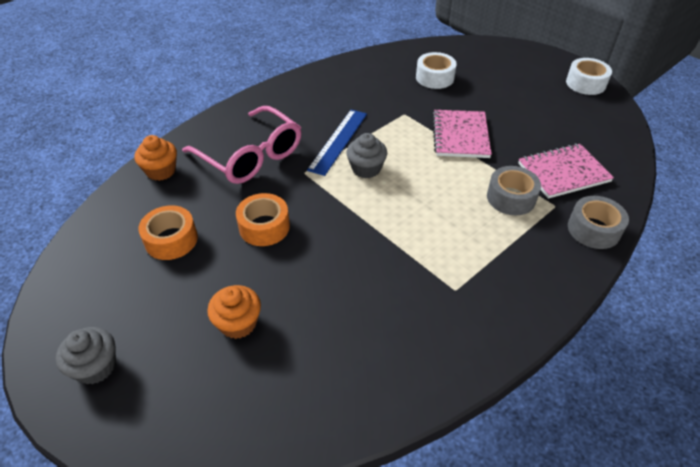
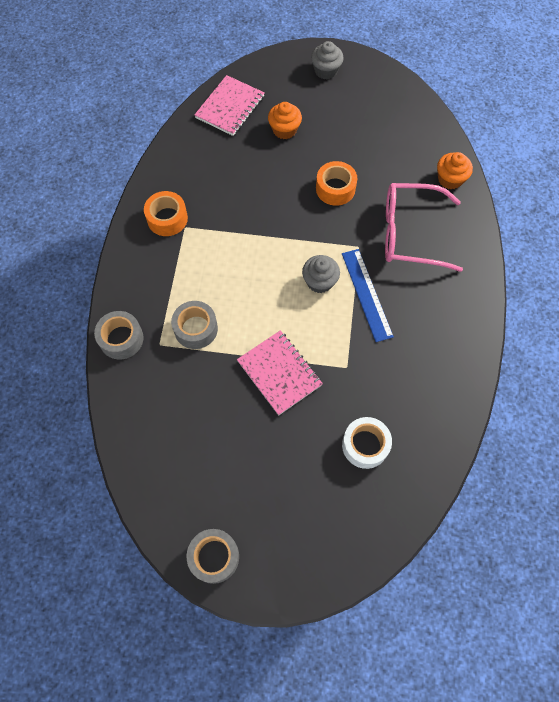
camera: 140 degrees right, 20 degrees up
orange tape [138,205,198,260] -> orange tape moved to [144,191,188,236]
pink notebook [518,144,614,199] -> pink notebook moved to [194,75,264,136]
white tape [566,58,612,95] -> grey tape [187,529,239,584]

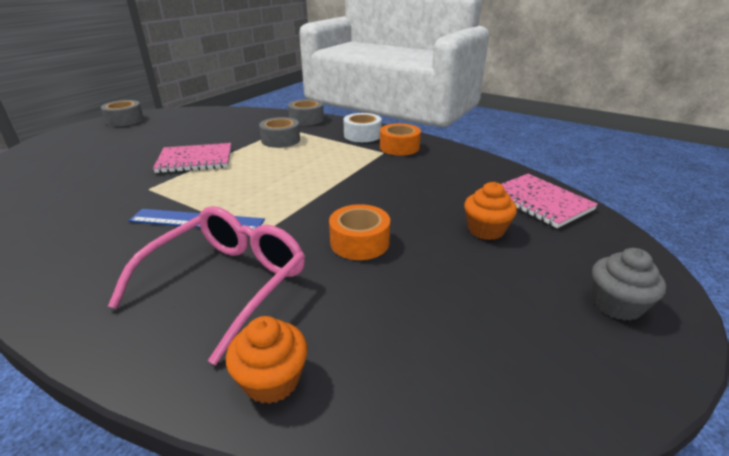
camera: 115 degrees right, 35 degrees down
grey cupcake [302,255,340,293] -> none
white tape [342,417,392,469] -> white tape moved to [343,113,382,142]

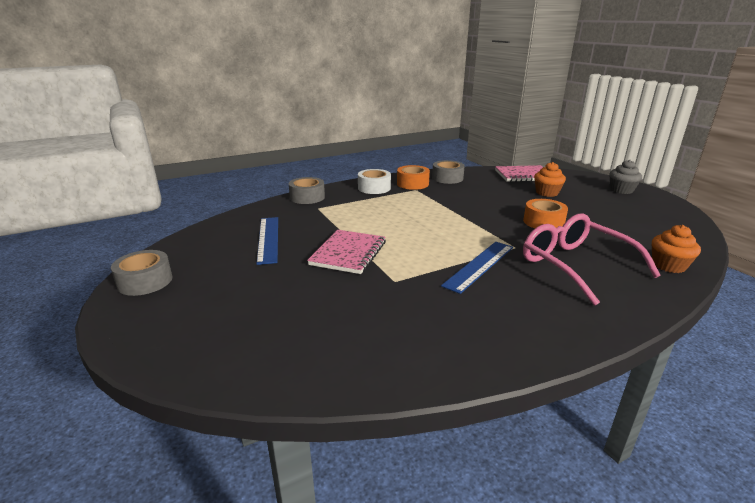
camera: 60 degrees left, 5 degrees down
grey tape [259,117,300,148] -> grey tape moved to [432,160,465,184]
none -> blue ruler [256,217,278,265]

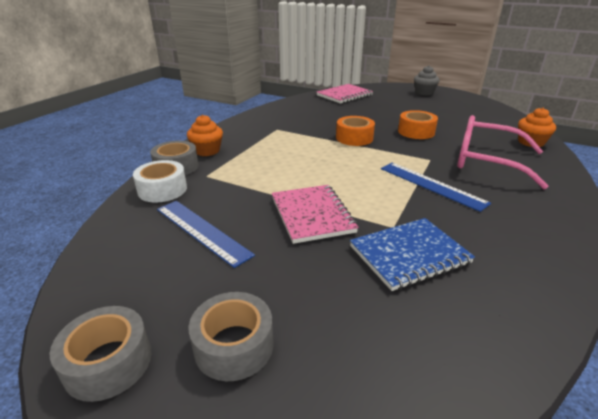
camera: 35 degrees left, 5 degrees up
white tape [358,169,391,194] -> white tape moved to [133,160,187,202]
orange tape [397,165,430,190] -> orange tape moved to [336,116,375,146]
grey tape [432,160,465,184] -> grey tape moved to [189,292,273,381]
blue ruler [441,242,513,294] -> blue ruler turned 45 degrees counterclockwise [381,163,491,212]
orange cupcake [534,162,566,197] -> orange cupcake moved to [187,115,223,156]
none -> blue notebook [350,218,475,291]

